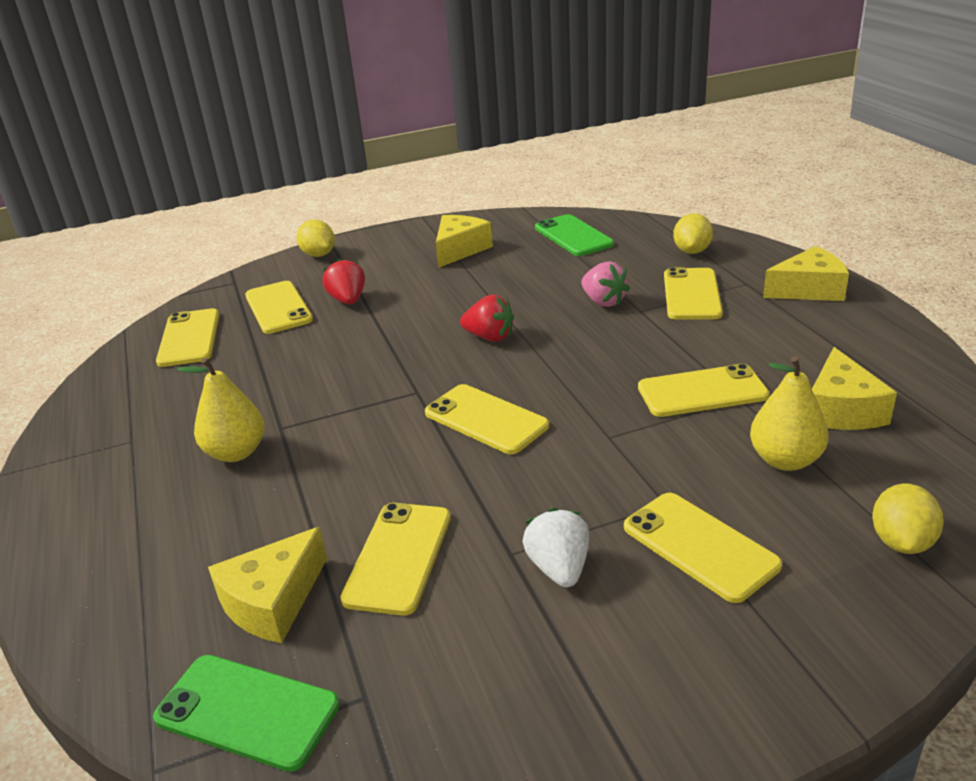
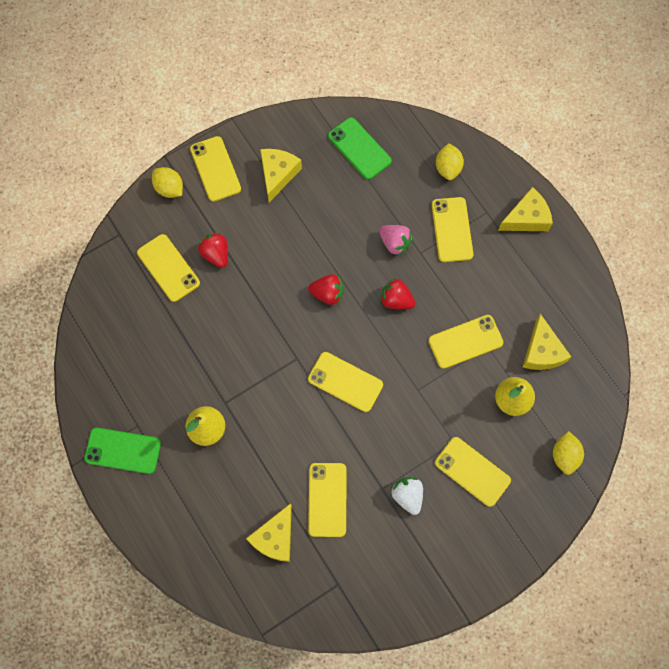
camera: 15 degrees left, 40 degrees up
green phone [153,655,340,772] -> green phone moved to [84,427,161,474]
yellow phone [156,308,219,367] -> yellow phone moved to [190,136,241,202]
none -> red strawberry [380,278,415,309]

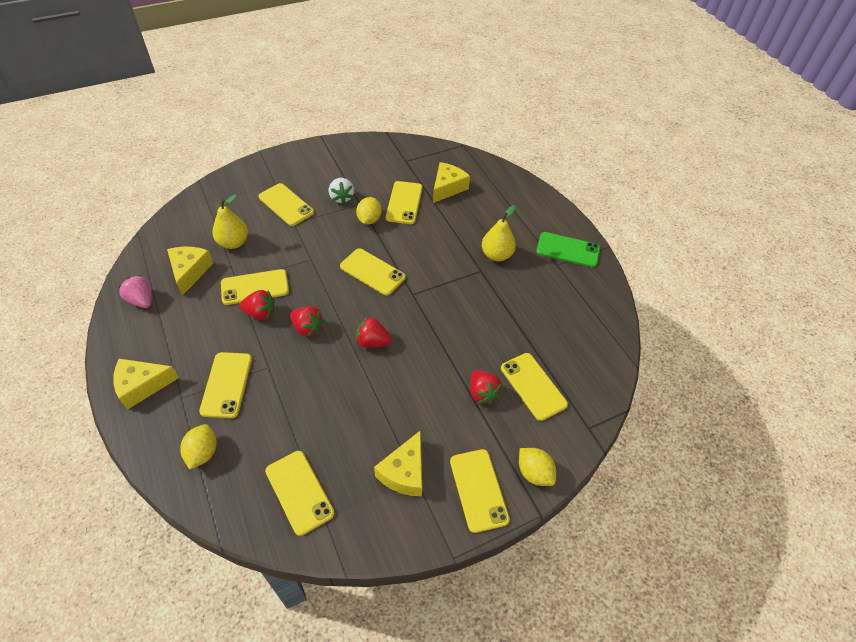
camera: 175 degrees left, 20 degrees down
green phone [328,117,392,180] -> yellow phone [265,451,334,536]
pink strawberry [379,225,413,256] -> pink strawberry moved to [118,275,152,308]
yellow lemon [553,431,584,475] -> yellow lemon moved to [356,197,382,224]
none -> red strawberry [239,290,275,320]

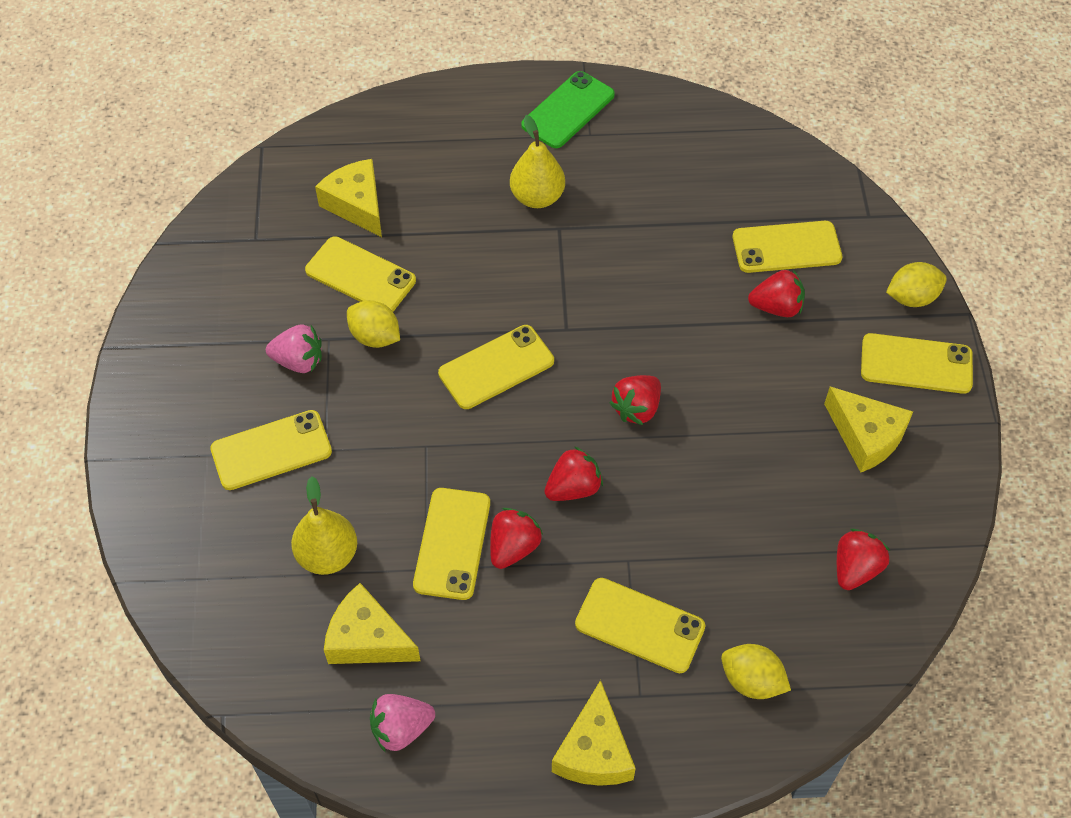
camera: 65 degrees left, 5 degrees up
yellow phone [265,451,334,536] -> red strawberry [837,529,890,590]
white strawberry [329,178,354,204] -> pink strawberry [266,324,322,373]

